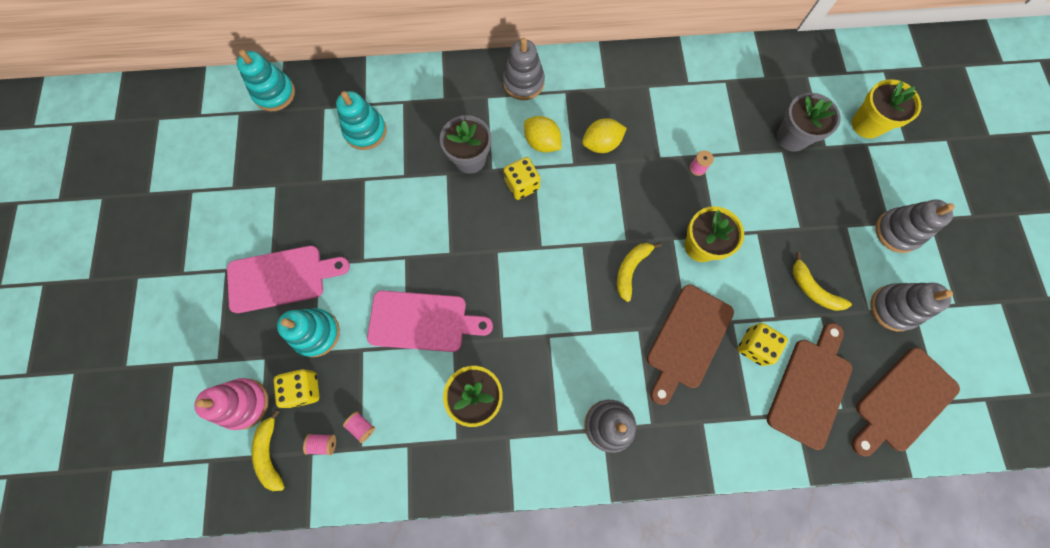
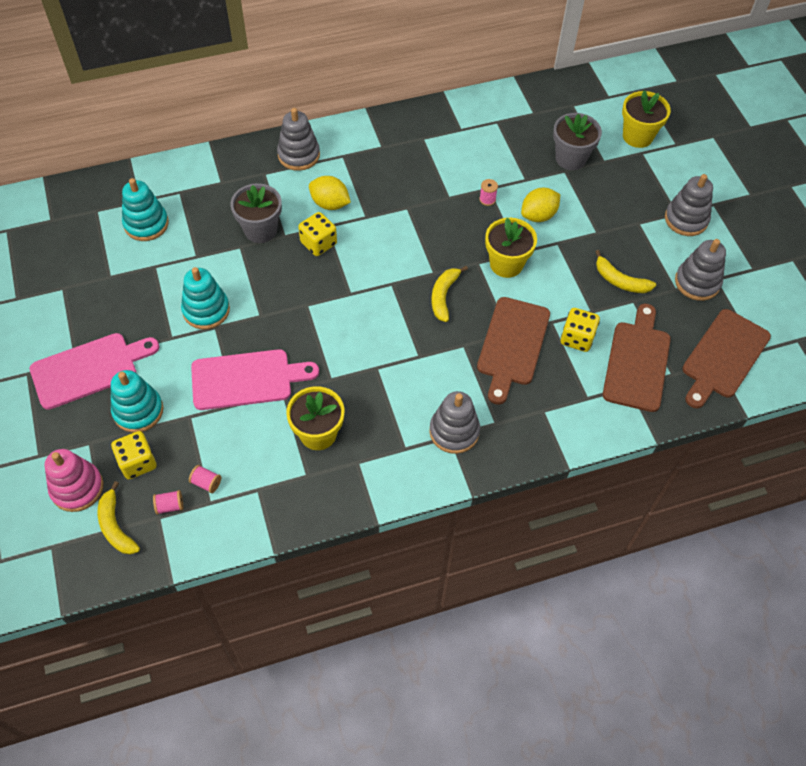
camera: 15 degrees left, 15 degrees down
turquoise stacking toy [237,50,295,111] -> turquoise stacking toy moved to [181,267,230,329]
yellow lemon [582,118,627,153] -> yellow lemon moved to [521,188,560,222]

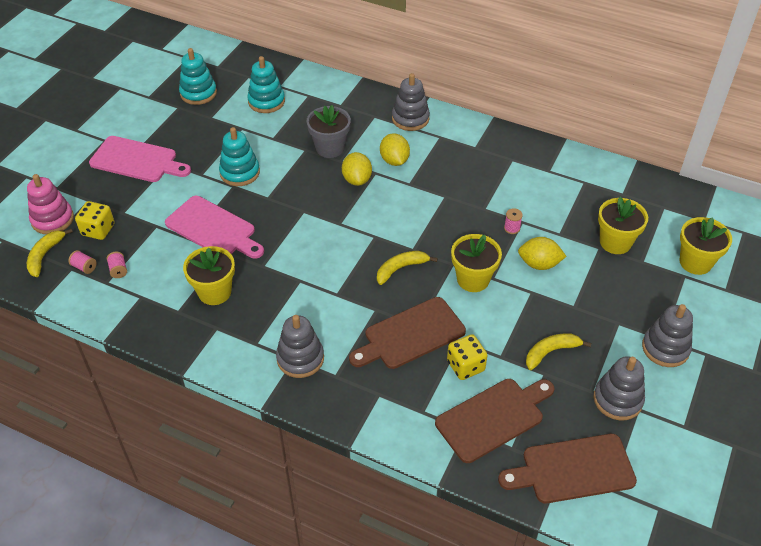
camera: 45 degrees right, 10 degrees down
turquoise stacking toy [111,370,163,433] -> turquoise stacking toy moved to [179,48,217,105]
yellow dice [298,212,337,256] -> yellow lemon [342,152,372,186]
grey flower pot [553,113,602,170] -> yellow flower pot [598,197,648,254]
yellow banana [595,250,656,293] -> yellow banana turned 75 degrees clockwise [526,333,591,370]

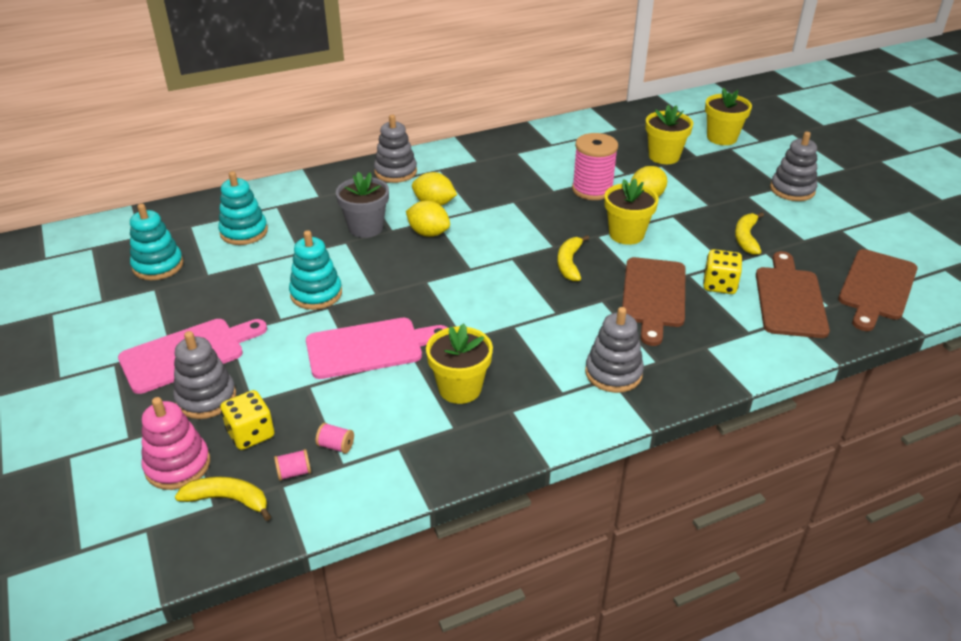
camera: 50 degrees left, 10 degrees down
yellow banana [27,229,73,277] -> yellow banana turned 135 degrees clockwise [175,477,271,521]
pink spool [504,208,523,234] -> pink spool [572,133,618,200], size x2.44
grey stacking toy [593,356,645,420] -> grey stacking toy moved to [173,331,236,419]

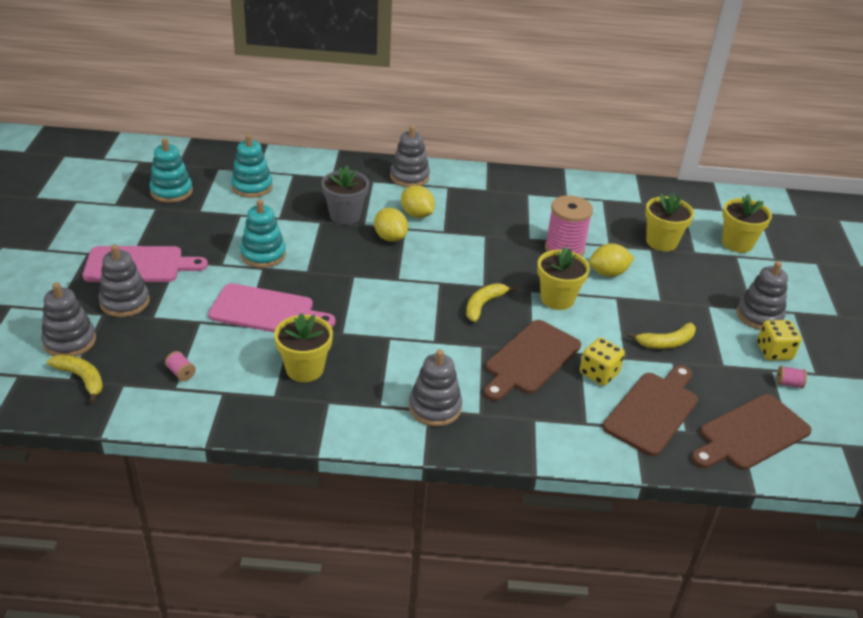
camera: 25 degrees right, 0 degrees up
pink stacking toy [141,397,210,490] -> grey stacking toy [41,282,96,356]
yellow dice [220,390,274,450] -> yellow dice moved to [757,320,802,360]
pink spool [274,449,311,481] -> pink spool moved to [776,366,807,388]
yellow banana [735,212,764,255] -> yellow banana turned 150 degrees counterclockwise [627,323,696,349]

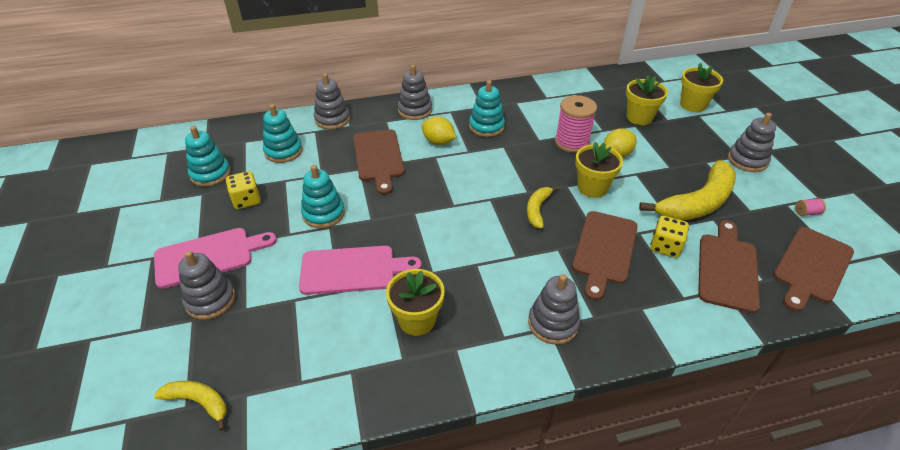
camera: 15 degrees left, 5 degrees up
grey stacking toy [41,282,96,356] -> grey stacking toy moved to [314,73,350,129]
pink spool [165,351,196,381] -> none
grey flower pot [322,166,369,225] -> brown cutting board [353,129,405,195]
yellow lemon [374,208,408,242] -> none
yellow banana [627,323,696,349] -> yellow banana [639,160,736,220], size x1.94
yellow dice [757,320,802,360] -> yellow dice moved to [226,171,261,209]
none -> turquoise stacking toy [469,80,505,137]

